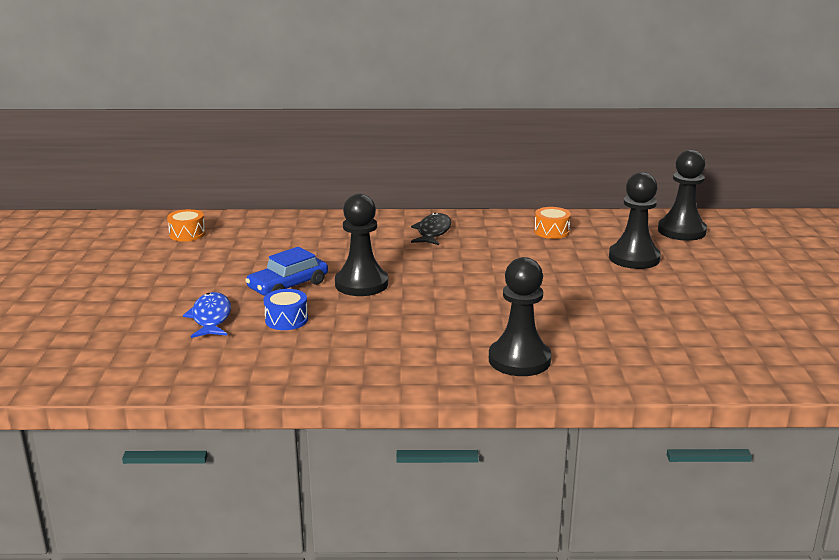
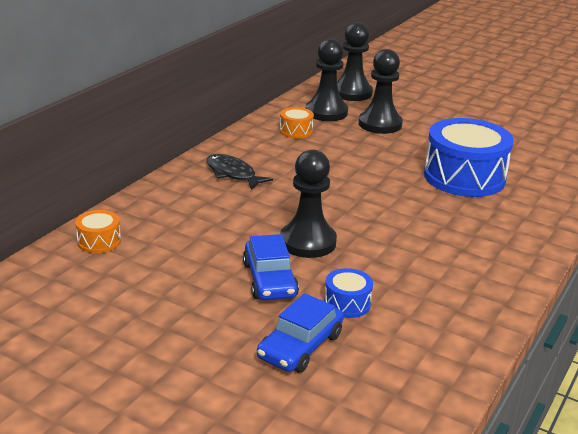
camera: 60 degrees left, 5 degrees up
orange drum [167,209,205,242] -> orange drum moved to [75,210,121,253]
blue fish [183,292,231,338] -> blue car [257,293,344,373]
black pawn [489,257,551,376] -> black pawn moved to [306,38,348,121]
none -> blue drum [424,118,514,197]

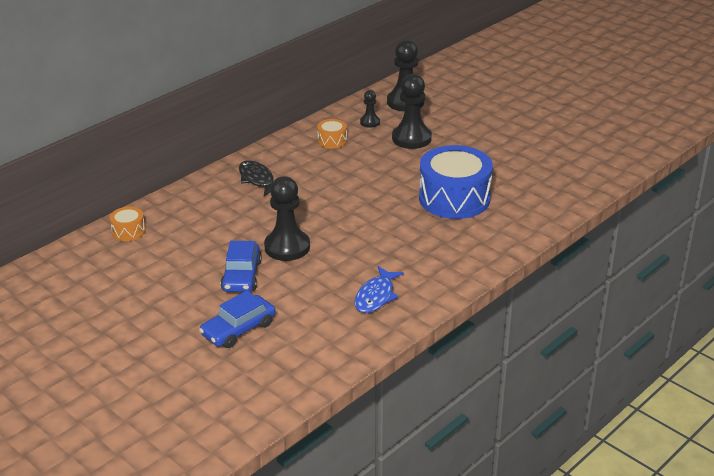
camera: 15 degrees right, 5 degrees up
black pawn [306,38,348,121] -> black pawn [360,90,380,128], size x0.52
blue drum [324,268,373,318] -> none
none -> blue fish [355,266,404,313]

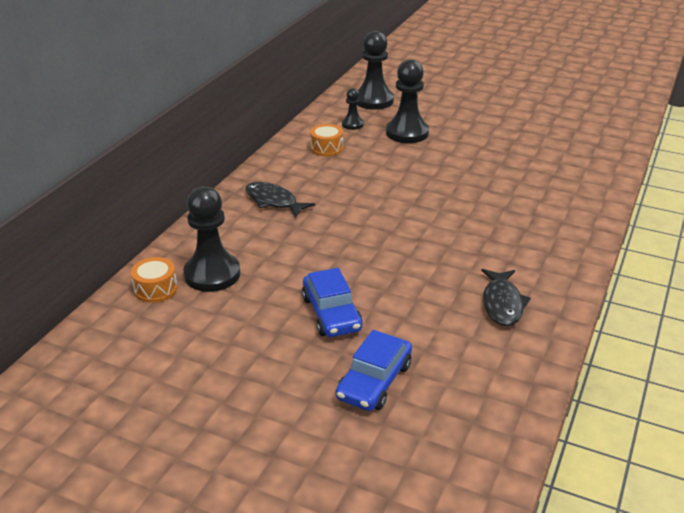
camera: 20 degrees left, 0 degrees up
black pawn [264,176,310,261] -> black pawn moved to [183,186,241,292]
blue fish [355,266,404,313] -> black fish [481,269,531,326]
blue drum [419,145,493,219] -> none

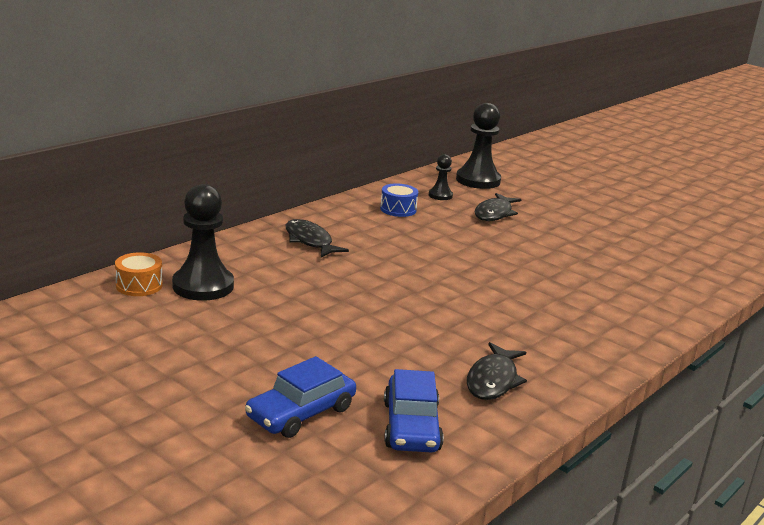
camera: 15 degrees right, 10 degrees down
blue car [302,268,363,337] -> blue car moved to [384,369,444,453]
orange drum [310,124,343,156] -> blue drum [380,184,418,217]
black pawn [386,59,429,143] -> black fish [475,193,521,221]

